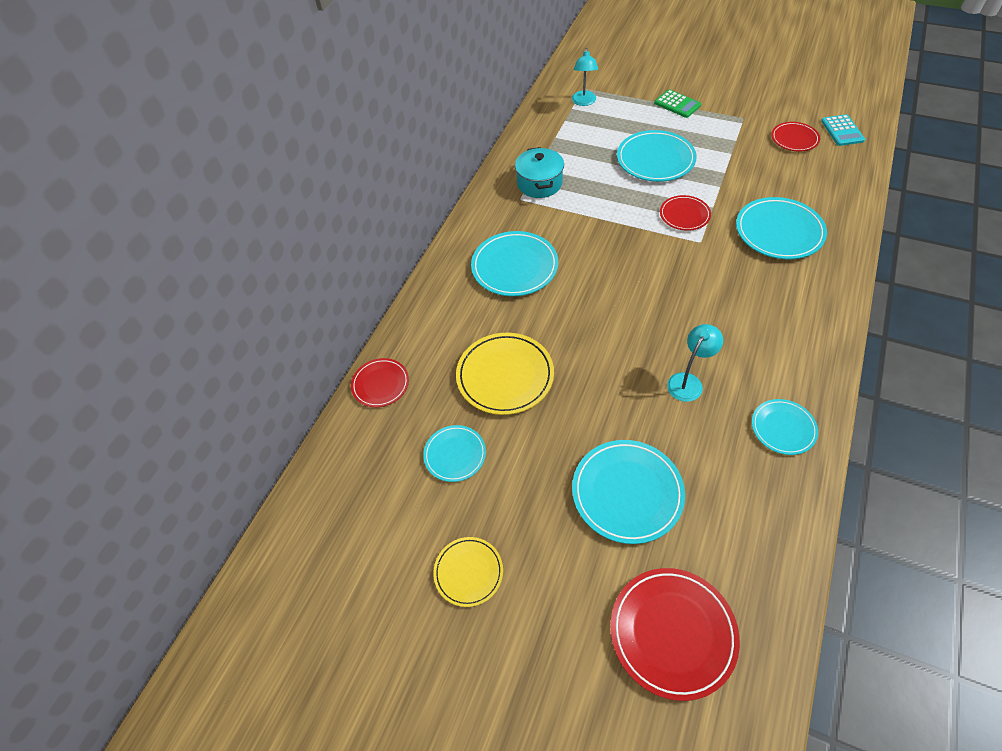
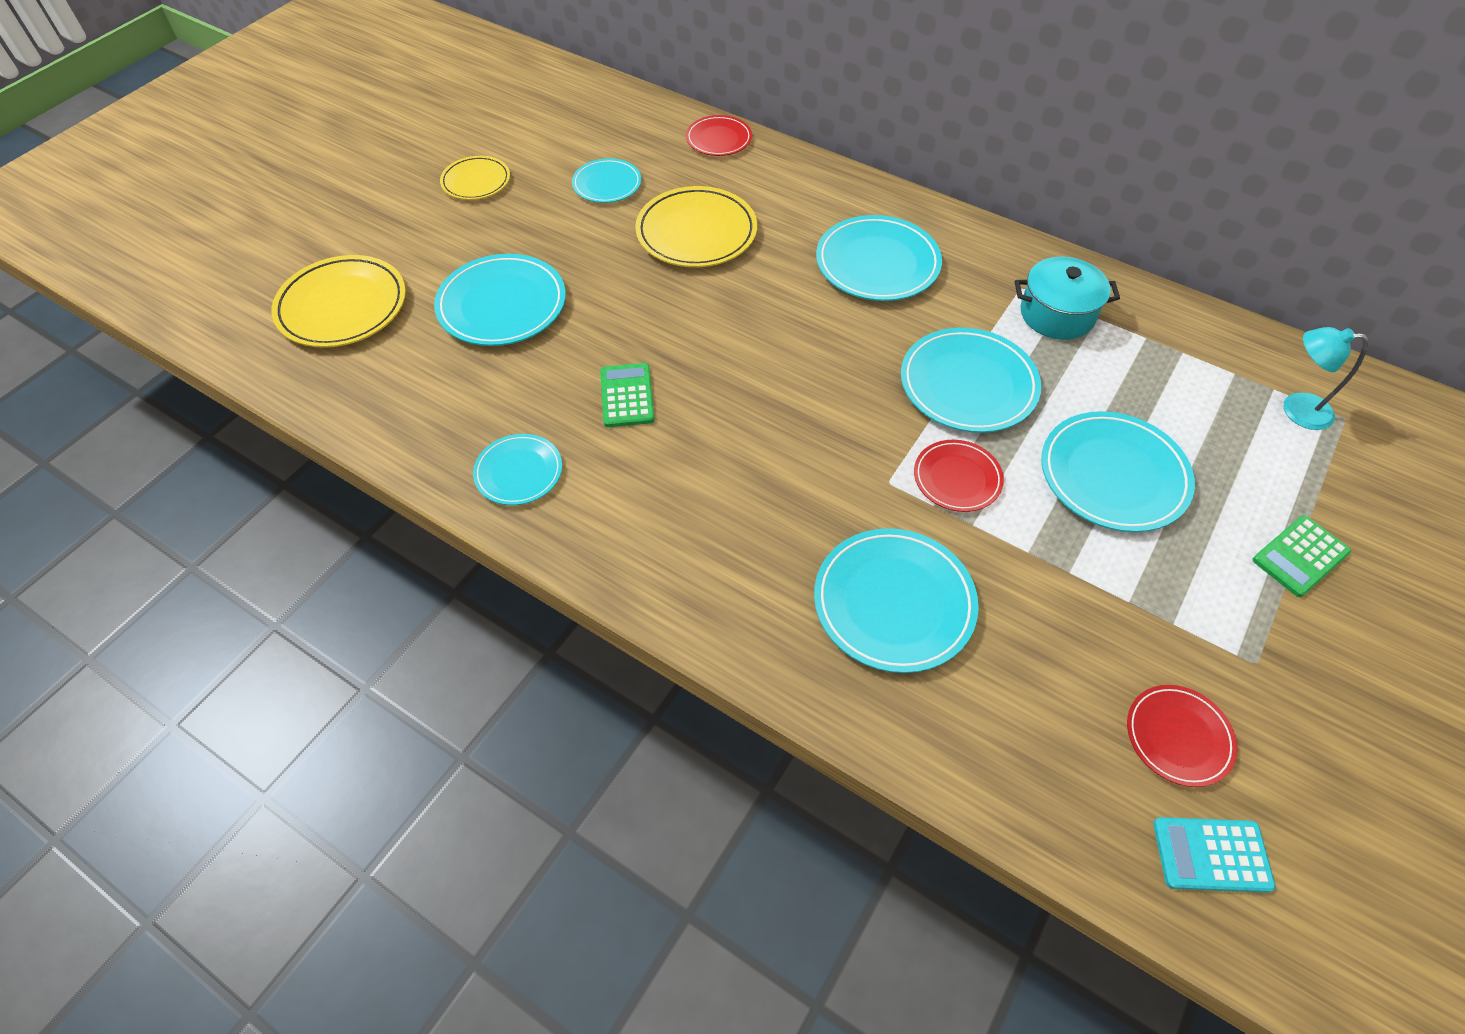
camera: 95 degrees right, 0 degrees up
red plate [610,568,740,701] -> yellow plate [272,255,406,348]
turquoise lamp [667,324,723,402] -> green calculator [600,363,655,427]
none -> turquoise plate [901,328,1041,433]

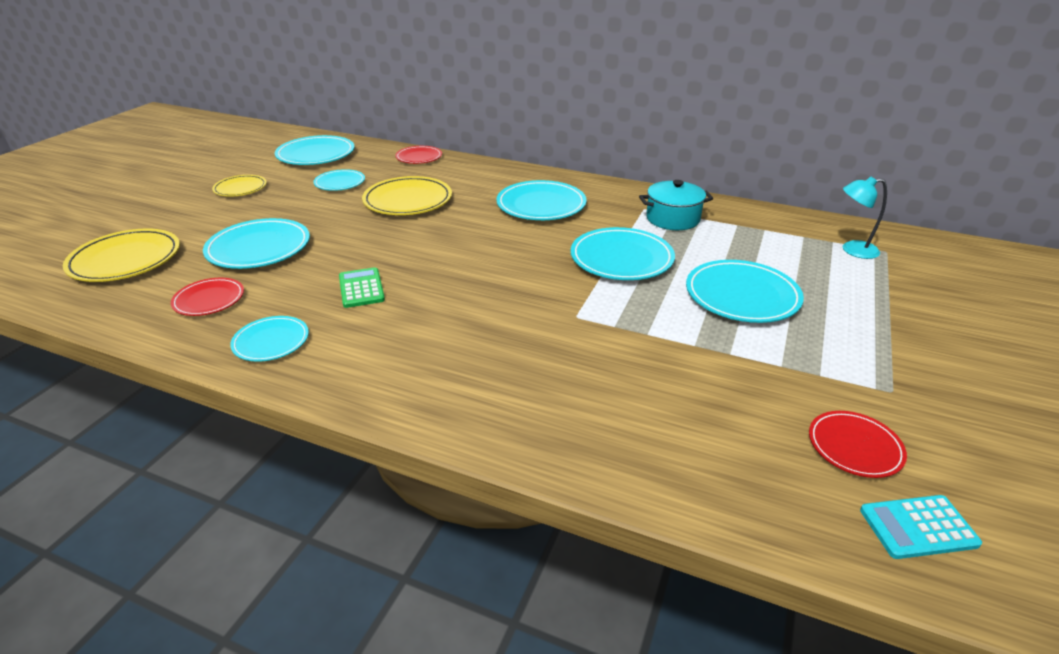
camera: 10 degrees left, 20 degrees down
turquoise plate [814,528,979,673] -> turquoise plate moved to [275,135,355,165]
red plate [914,440,1004,512] -> red plate moved to [171,278,244,316]
green calculator [1253,515,1351,597] -> none

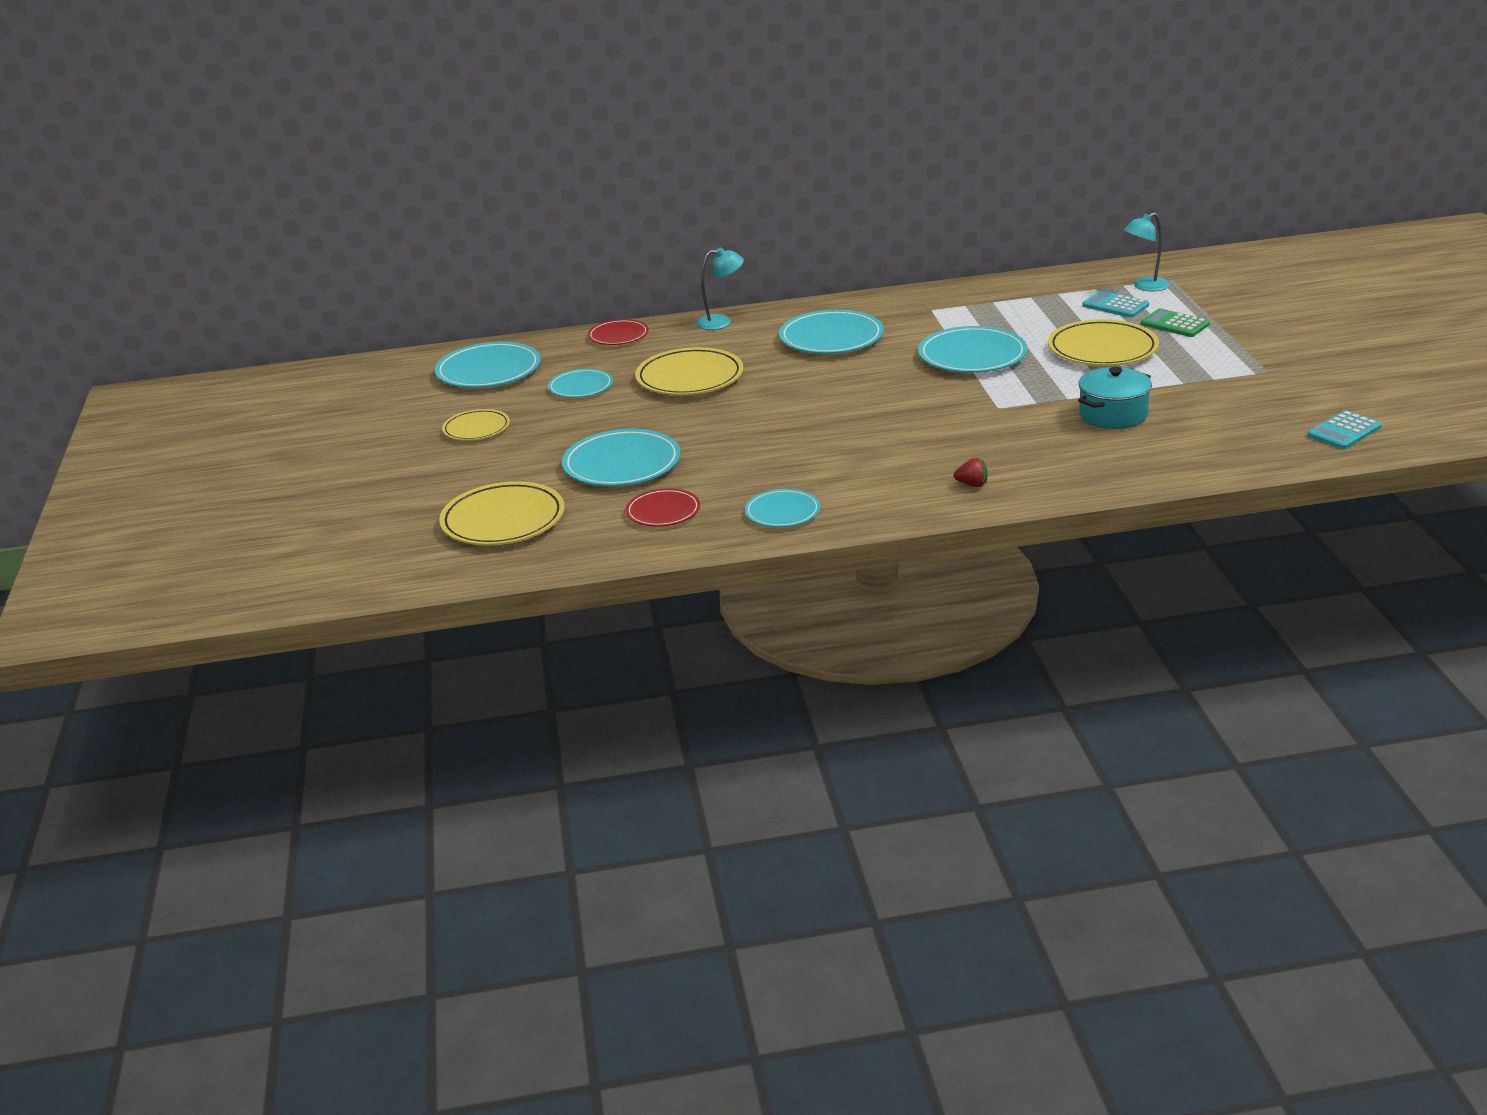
camera: 30 degrees left, 5 degrees down
green calculator [339,267,385,308] -> green calculator moved to [1141,308,1210,337]
turquoise pot [639,180,713,230] -> turquoise pot moved to [1078,367,1152,429]
turquoise plate [686,260,804,323] -> yellow plate [1048,319,1159,366]
red plate [809,411,907,478] -> none
none -> turquoise lamp [696,247,744,330]
none -> red strawberry [954,458,988,487]
none -> turquoise calculator [1082,291,1149,318]

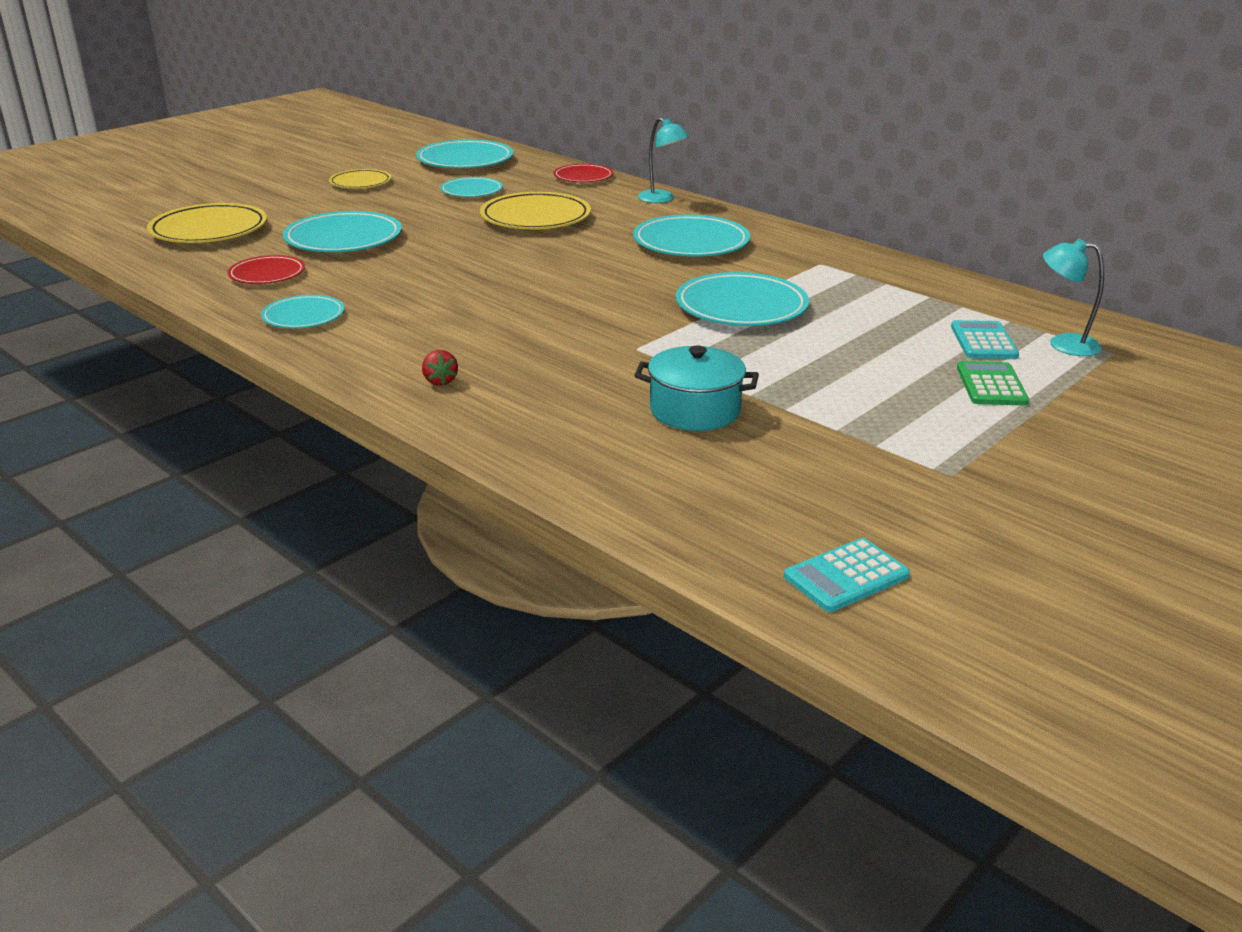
camera: 50 degrees right, 0 degrees up
yellow plate [1048,319,1159,366] -> none
turquoise calculator [1307,410,1382,449] -> turquoise calculator turned 45 degrees counterclockwise [784,538,910,612]

